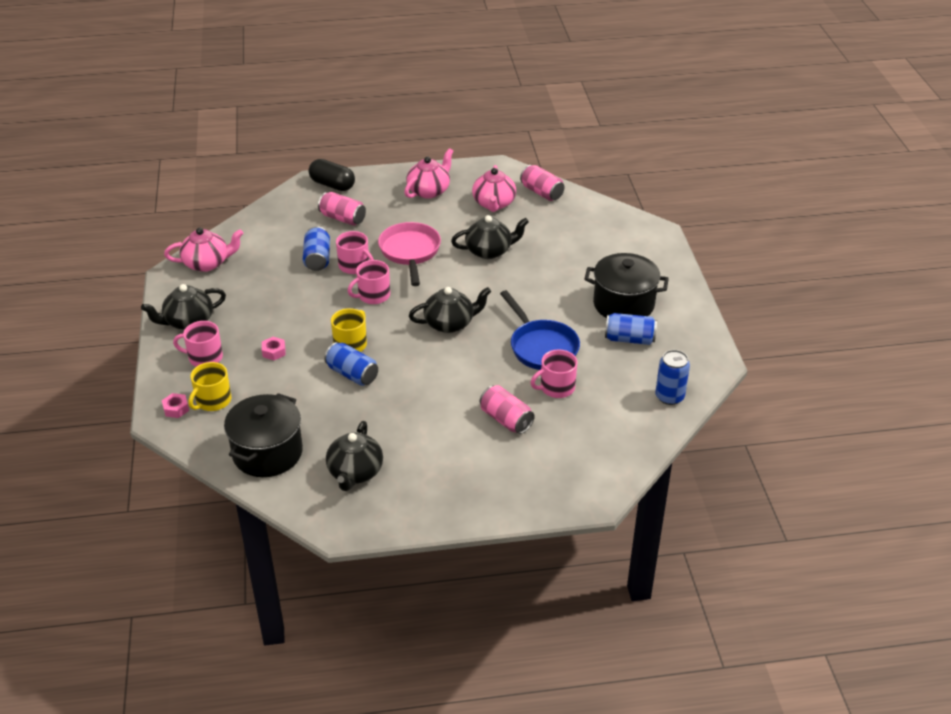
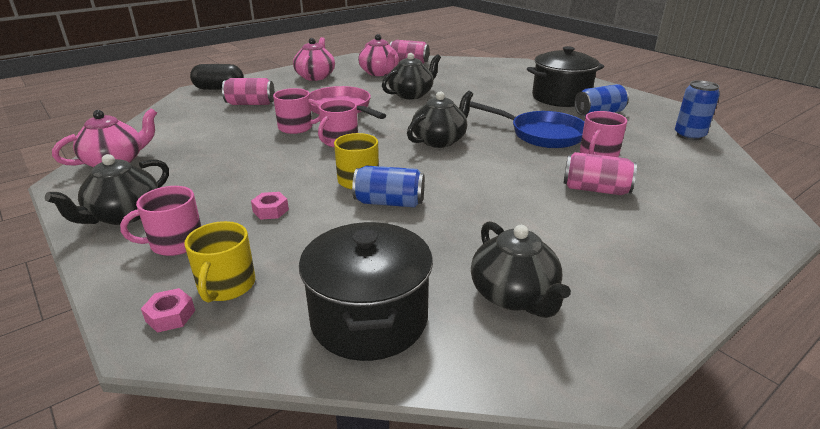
camera: 30 degrees left, 10 degrees down
blue can [303,226,330,271] -> none

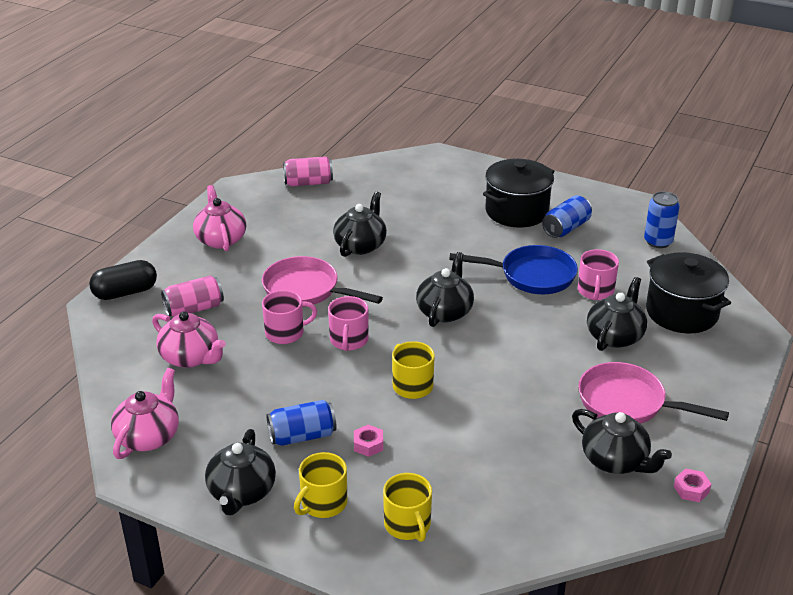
camera: 25 degrees left, 5 degrees up
pink mug [120,186,201,256] -> yellow mug [294,452,347,518]
pink nut [141,288,195,333] -> pink nut moved to [674,469,711,502]
black pot [299,222,433,361] -> black pot moved to [646,252,731,333]
blue can [352,166,425,208] -> blue can moved to [266,400,337,446]
pink teapot [358,34,399,76] -> pink teapot moved to [152,311,226,368]
pink can [563,152,637,195] -> black teapot [587,277,647,351]
none -> pink pan [578,362,729,424]

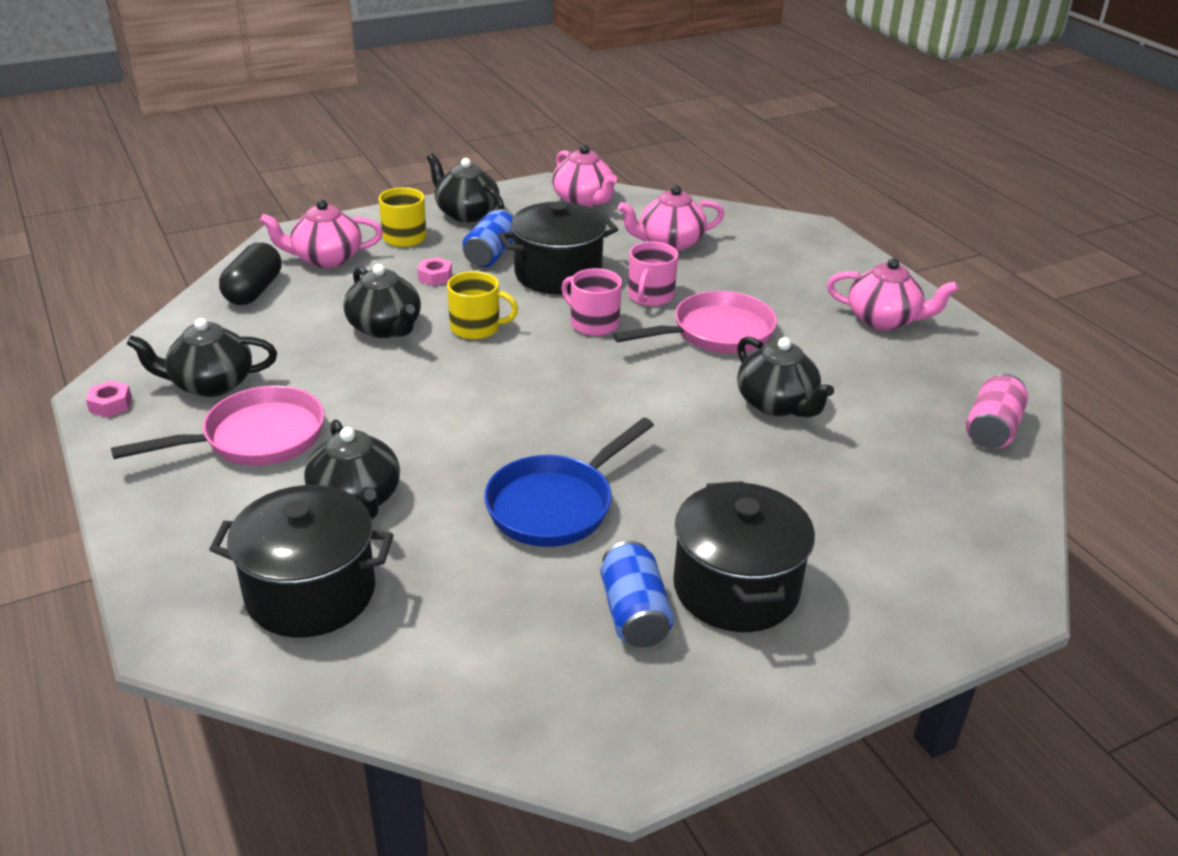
camera: 125 degrees right, 0 degrees up
black capsule [89,260,157,300] -> black capsule moved to [219,243,281,305]
pink can [161,275,224,317] -> none
yellow mug [383,473,432,542] -> pink teapot [260,199,383,268]
black teapot [416,252,474,327] -> black teapot moved to [343,264,421,338]
pink mug [578,249,619,300] -> none
blue can [644,191,680,248] -> none
none -> black pot [498,202,618,295]

